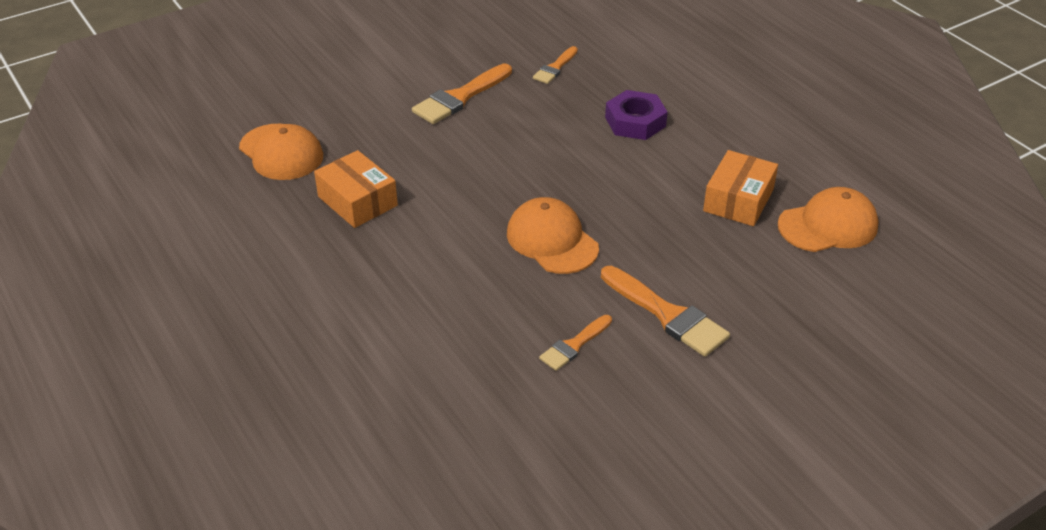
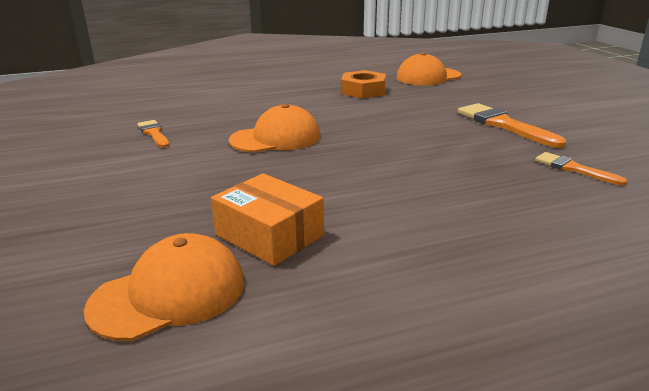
camera: 105 degrees right, 15 degrees down
orange box [314,150,398,228] -> orange nut [341,70,386,98]
orange brush [601,266,730,357] -> none
purple nut [605,90,668,140] -> none
orange cap [778,187,879,252] -> orange cap turned 120 degrees counterclockwise [84,233,244,341]

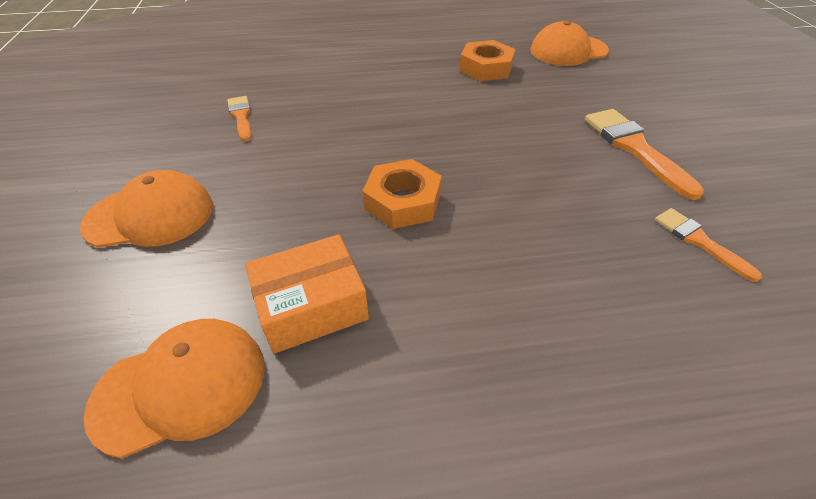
camera: 10 degrees right, 20 degrees up
orange box [211,173,324,266] -> orange box turned 75 degrees counterclockwise [245,234,369,354]
orange cap [229,104,320,153] -> orange cap moved to [80,170,213,248]
none -> orange nut [362,159,442,229]

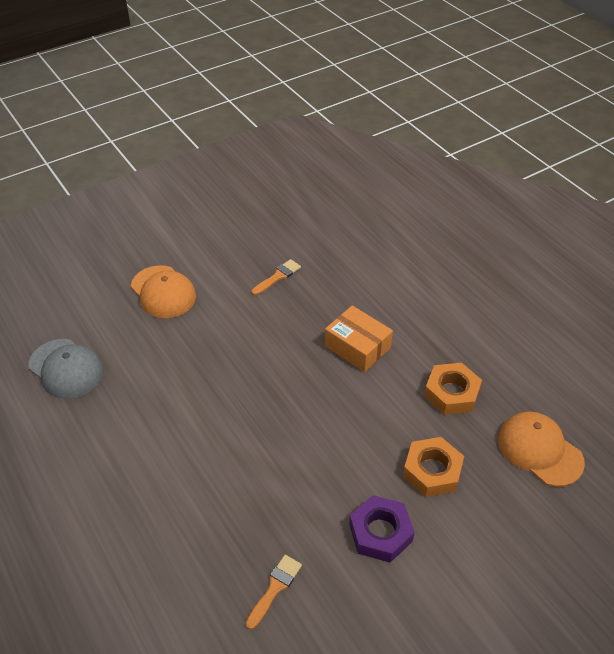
camera: 65 degrees right, 0 degrees up
orange cap [84,319,265,458] -> grey cap [28,339,103,399]
orange box [245,234,369,354] -> orange box moved to [325,305,393,372]
orange nut [362,159,442,229] -> orange nut moved to [403,437,464,497]
orange brush [585,109,704,200] -> purple nut [349,495,415,563]

